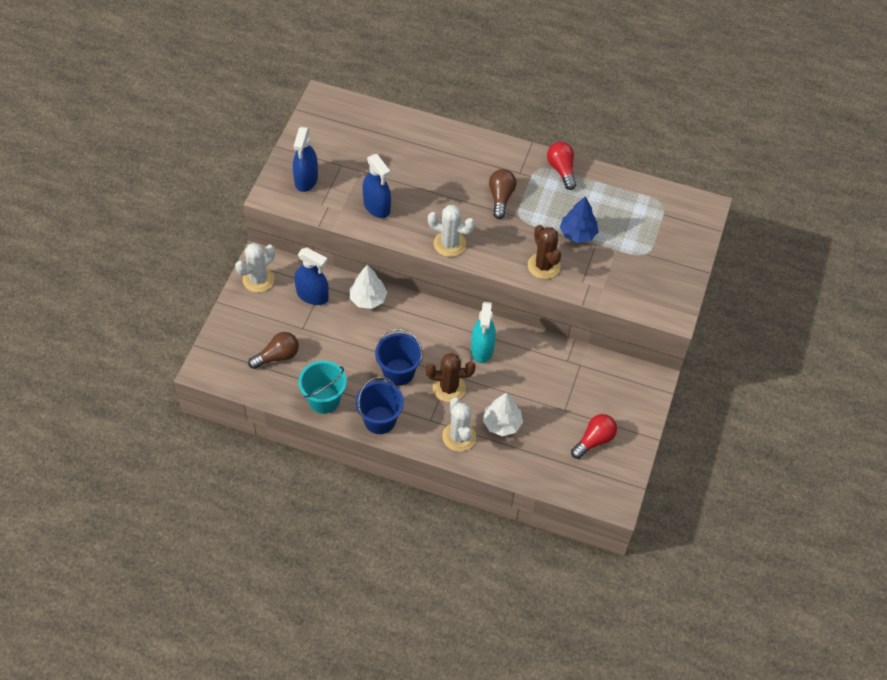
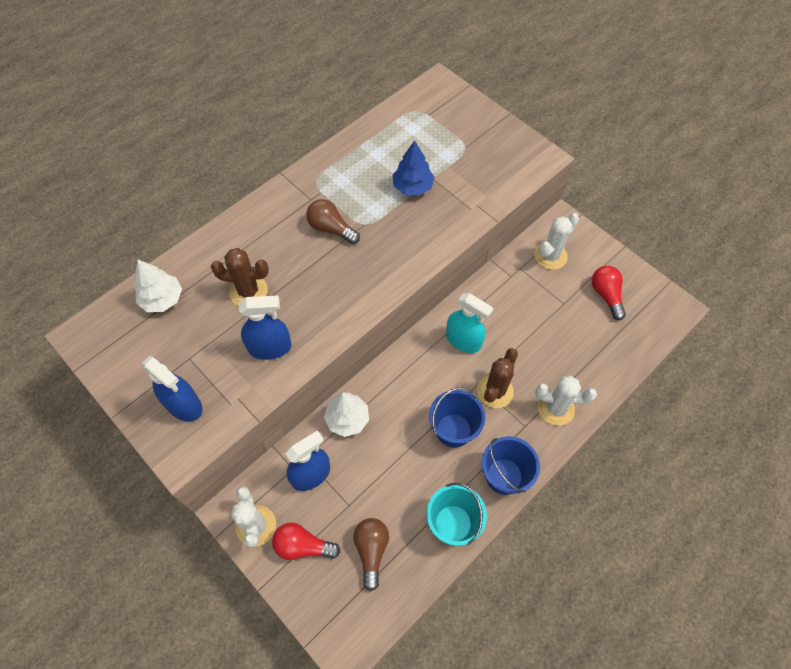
camera: 60 degrees left, 5 degrees up
white cactus [428,205,475,257] -> white cactus moved to [534,213,579,270]
white tree [483,392,523,436] -> white tree moved to [135,260,182,312]
brown cactus [528,225,561,279] -> brown cactus moved to [211,248,269,306]
red light bulb [547,142,576,190] -> red light bulb moved to [272,522,340,560]

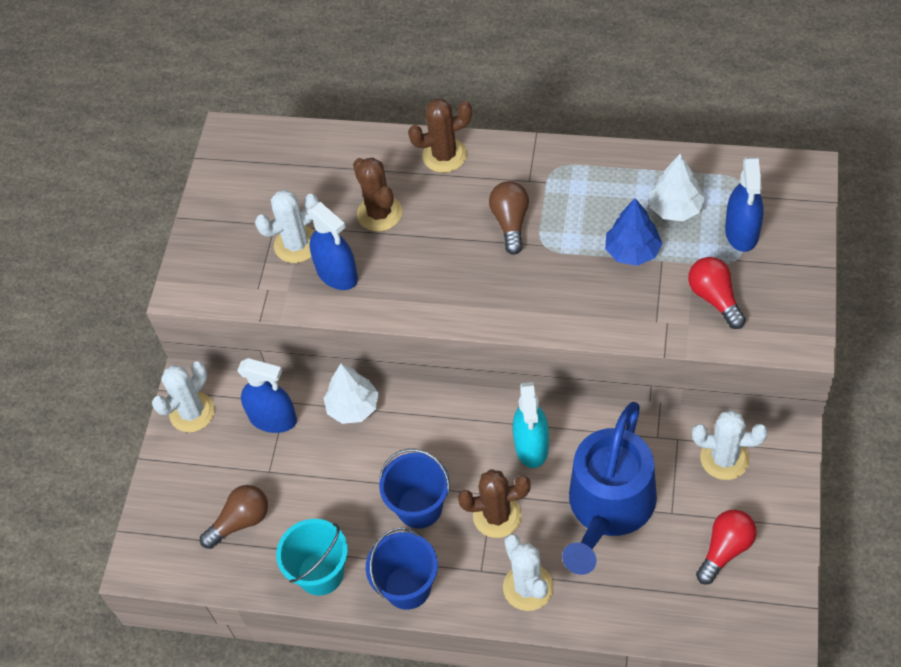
camera: 60 degrees right, 5 degrees down
white tree [135,260,182,312] -> white tree moved to [649,154,705,221]
blue spray bottle [142,356,202,421] -> blue spray bottle moved to [725,157,764,252]
red light bulb [272,522,340,560] -> red light bulb moved to [688,257,746,329]
none -> white cactus [255,189,319,263]
none -> brown cactus [408,99,472,173]
none -> blue watering can [562,402,657,575]

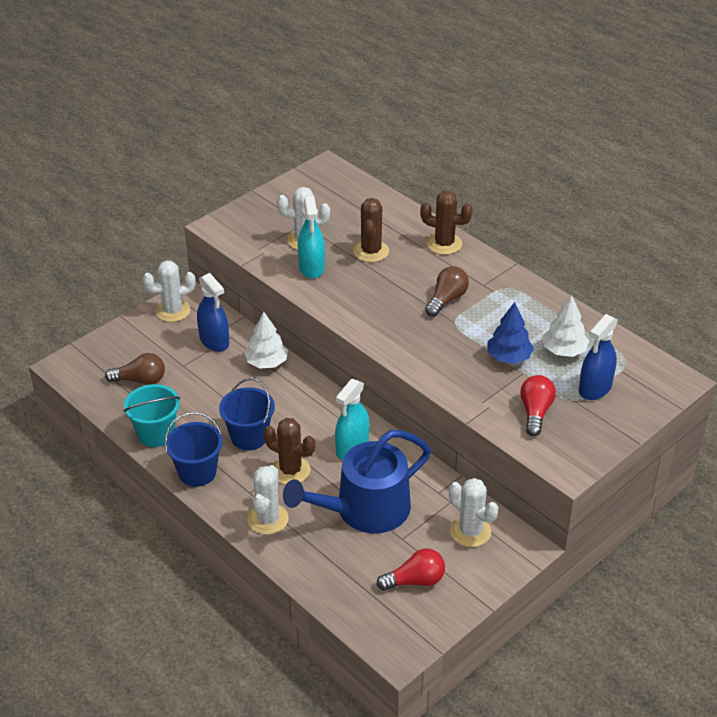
camera: 30 degrees right, 15 degrees down
blue spray bottle [307,202,358,290] -> turquoise spray bottle [298,196,325,279]

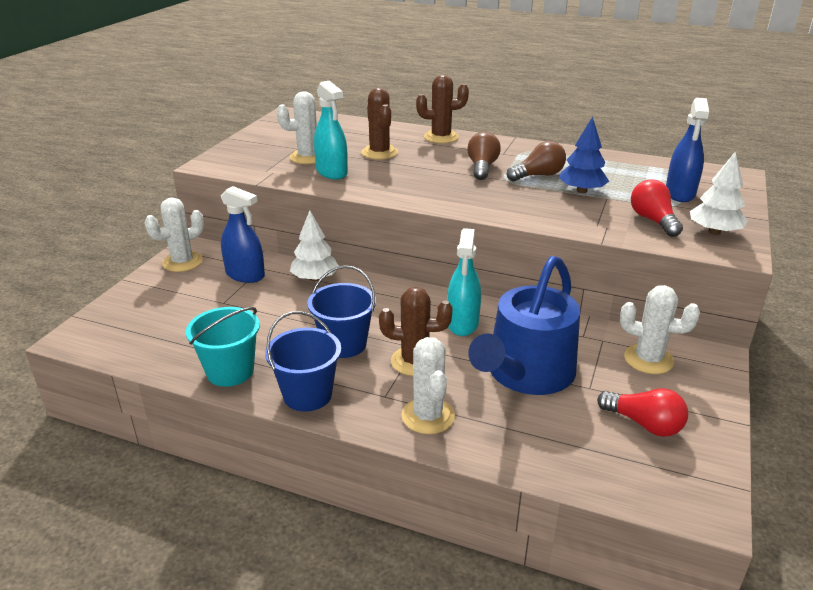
camera: 25 degrees left, 10 degrees down
brown light bulb [105,353,165,385] -> brown light bulb moved to [507,141,566,181]
red light bulb [377,548,445,591] -> red light bulb turned 75 degrees clockwise [597,388,688,437]
white tree [542,296,589,357] -> white tree moved to [690,151,748,235]

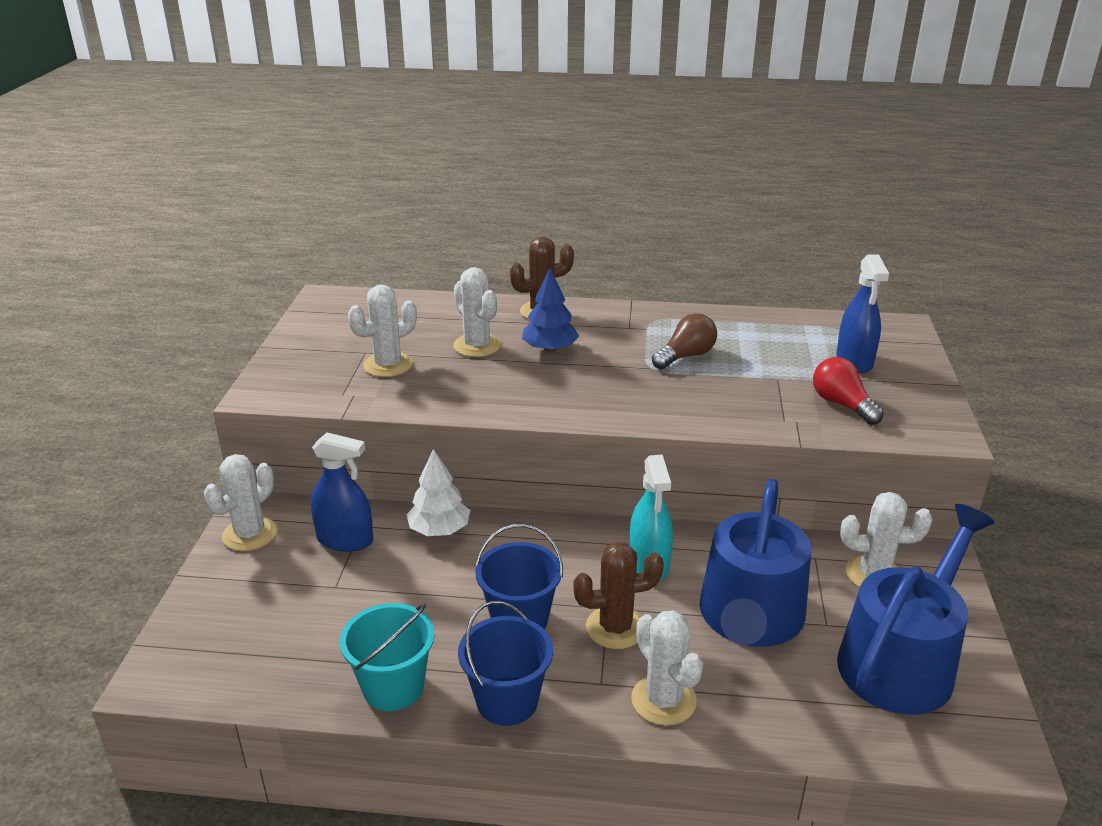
camera: 15 degrees left, 0 degrees up
turquoise spray bottle [314,81,348,179] -> none
brown cactus [361,88,398,160] -> white cactus [453,267,501,357]
brown light bulb [467,132,501,180] -> none
blue tree [559,117,609,193] -> blue tree moved to [522,268,579,352]
red light bulb [597,388,688,437] -> blue watering can [837,504,995,715]
white tree [690,151,748,235] -> none

